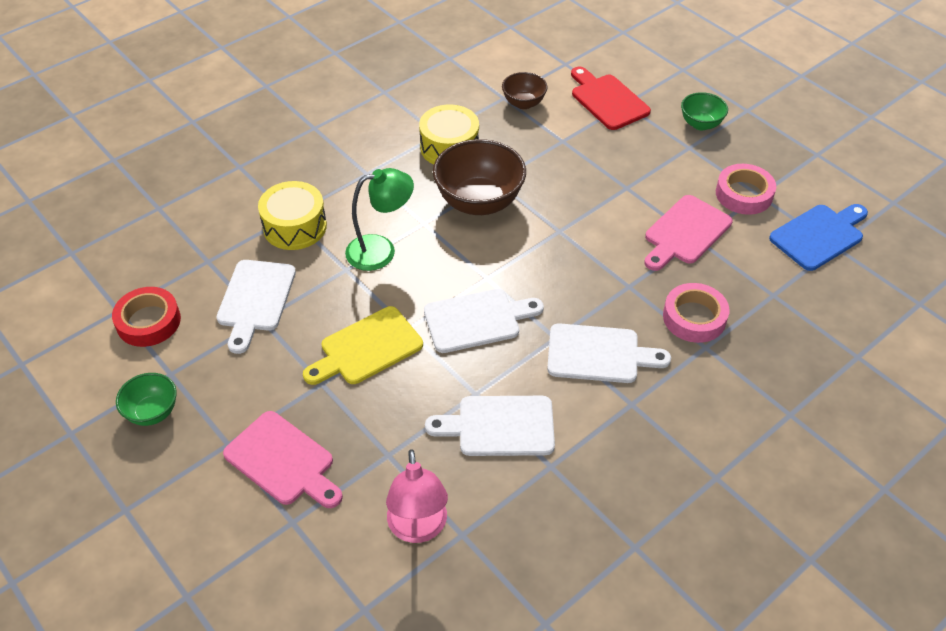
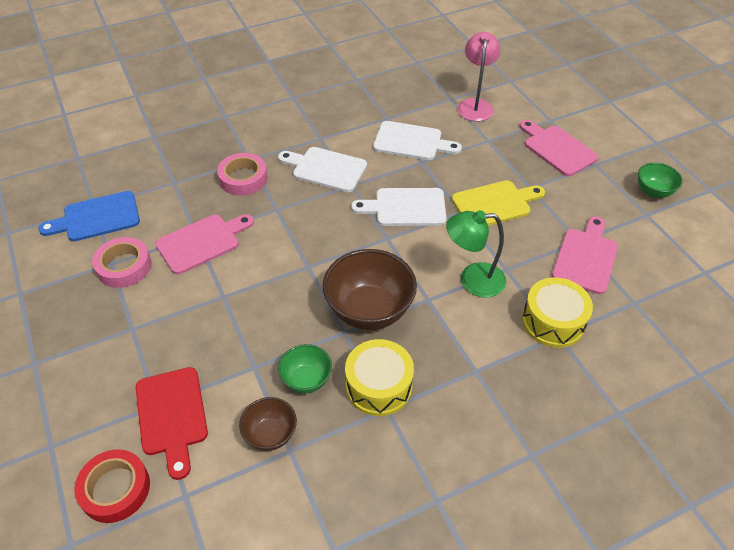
camera: 165 degrees left, 0 degrees up
red tape [112,287,181,347] -> red tape moved to [74,449,150,523]
white cutting board [216,260,296,354] -> pink cutting board [552,216,618,294]
green bowl [681,92,728,130] -> green bowl moved to [278,344,332,393]

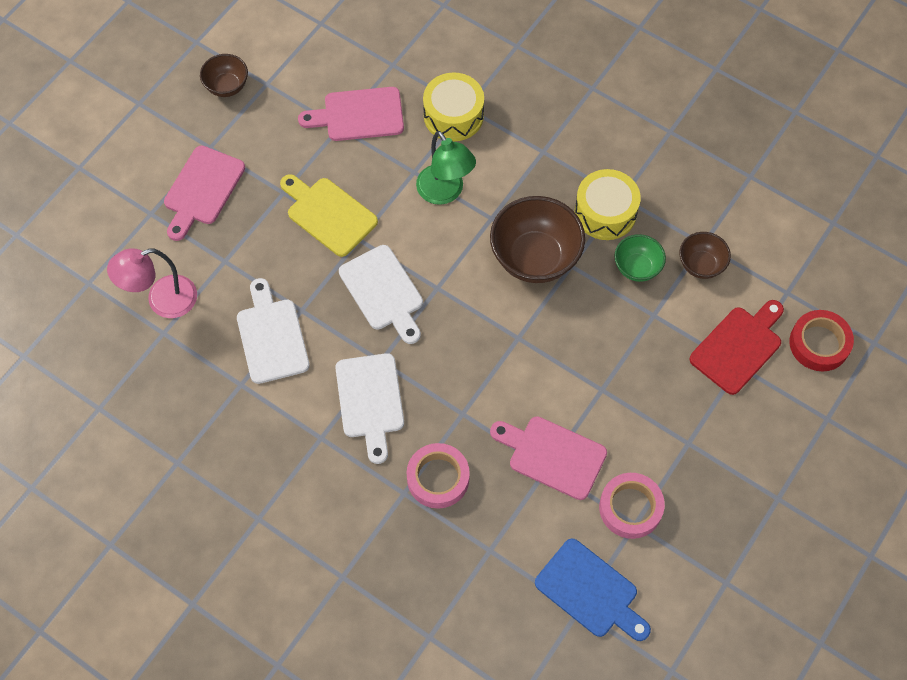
camera: 120 degrees left, 15 degrees up
green bowl [638,163,683,198] -> brown bowl [200,54,248,97]

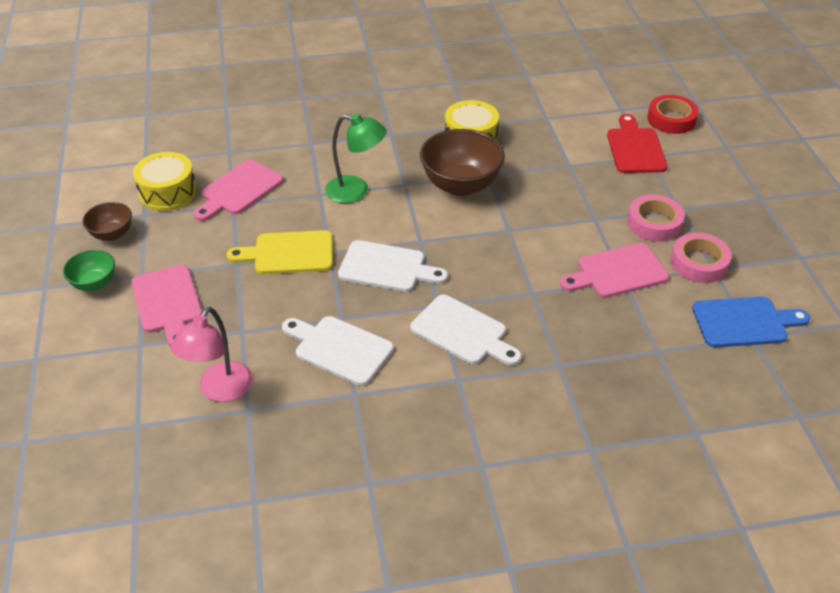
camera: 45 degrees left, 20 degrees down
pink tape [407,443,470,509] -> pink tape moved to [627,195,685,242]
yellow drum [423,72,484,141] -> yellow drum moved to [133,152,197,211]
green bowl [614,234,666,282] -> green bowl moved to [63,250,115,291]
brown bowl [679,232,731,279] -> none

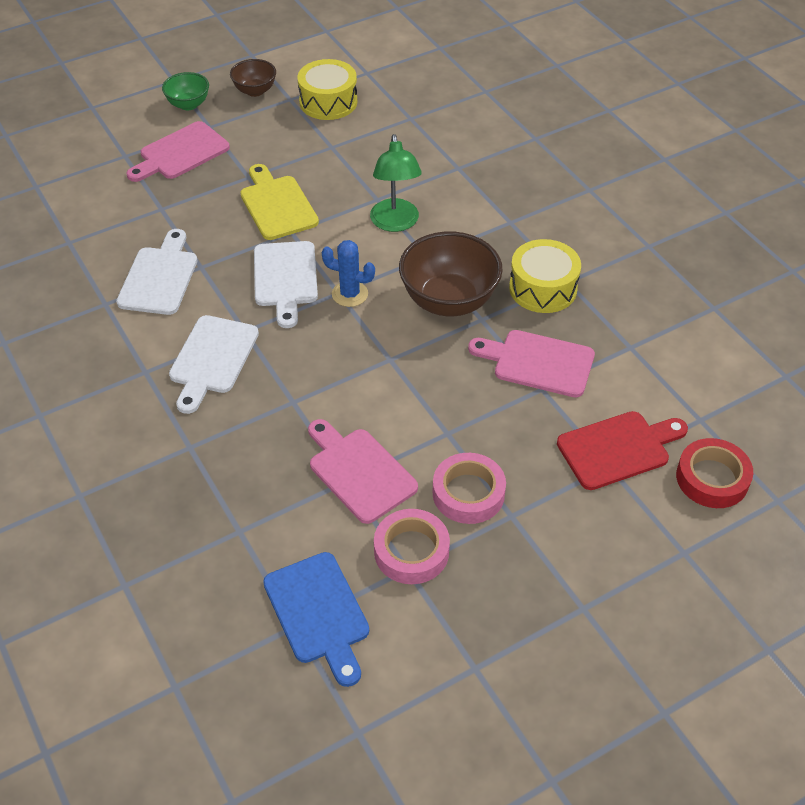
camera: 70 degrees right, 5 degrees up
pink lamp [171,307,253,402] -> none
pink cutting board [194,160,283,221] -> pink cutting board moved to [468,330,595,397]
none -> blue cactus [322,240,375,307]

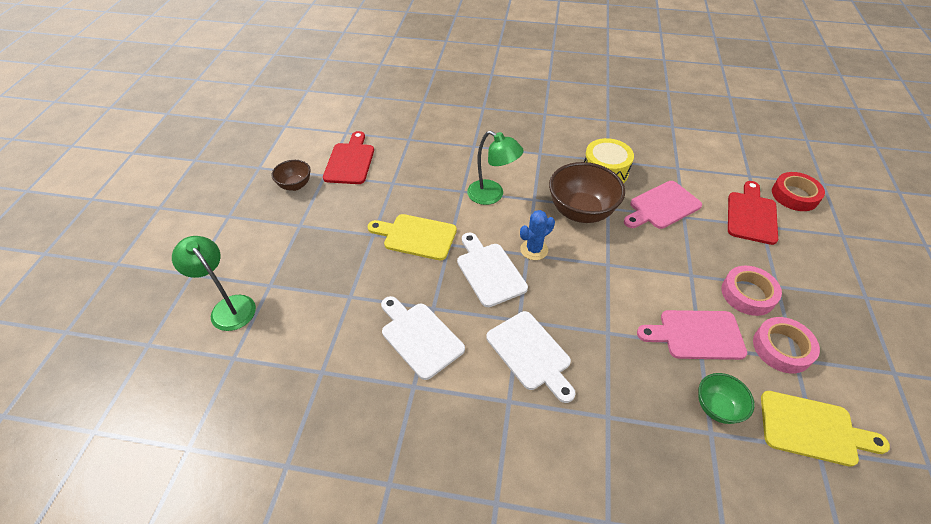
camera: 50 degrees left, 0 degrees up
pink cutting board [127,121,230,182] -> none
green bowl [162,72,209,110] -> green bowl moved to [698,373,755,424]
white cutting board [254,241,318,328] -> white cutting board turned 150 degrees counterclockwise [457,232,528,307]
blue cutting board [263,552,369,687] -> yellow cutting board [761,391,890,467]
yellow drum [298,59,357,120] -> red cutting board [323,131,374,184]
none -> green lamp [172,236,256,331]

